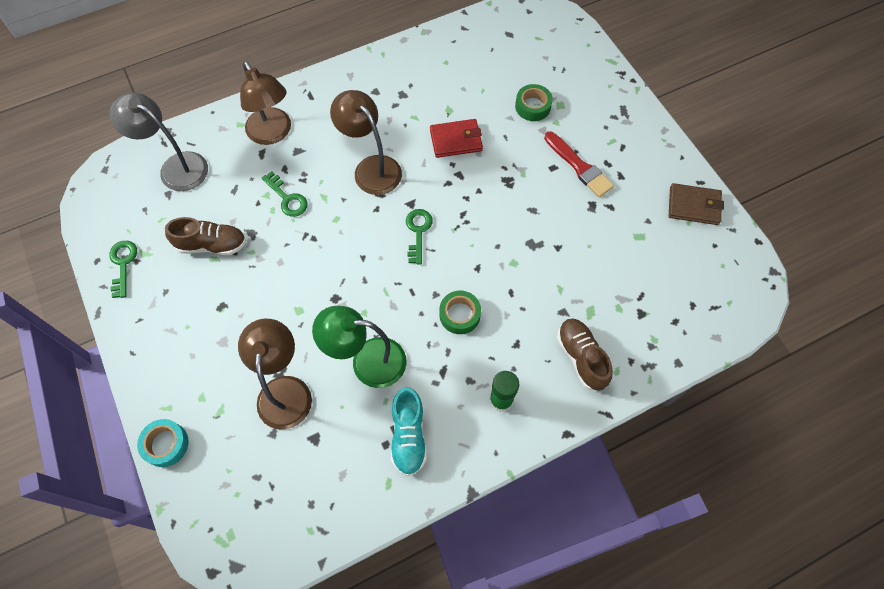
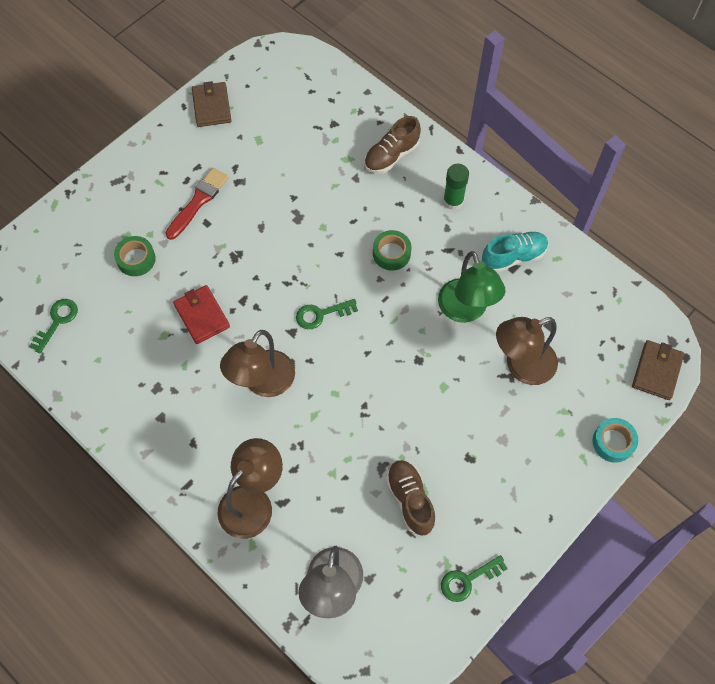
camera: 110 degrees left, 0 degrees up
green key [261,171,308,217] -> green key moved to [29,299,78,353]
none -> brown wallet [632,340,684,400]

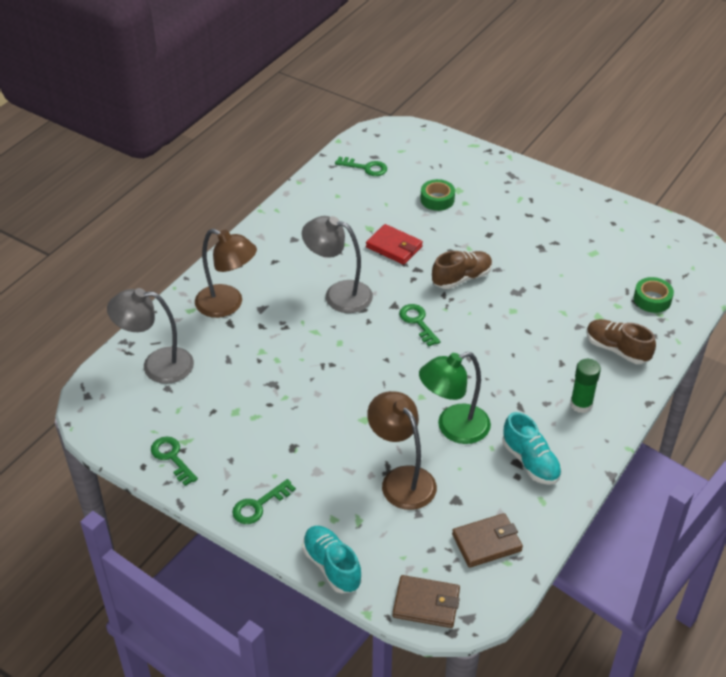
camera: 80 degrees right, 20 degrees down
red brush [166,168,229,240] -> none
red wallet [173,285,230,344] -> red wallet turned 75 degrees clockwise [366,224,423,265]
brown wallet [192,81,232,127] -> brown wallet moved to [452,513,523,568]
brown lamp [220,330,295,397] -> grey lamp [302,216,373,313]
green tape [373,230,411,271] -> green tape moved to [634,277,674,313]
brown shoe [386,460,436,536] -> brown shoe moved to [432,251,492,289]
turquoise tape [592,418,638,463] -> turquoise shoe [302,526,362,594]
none -> green key [232,479,296,524]

